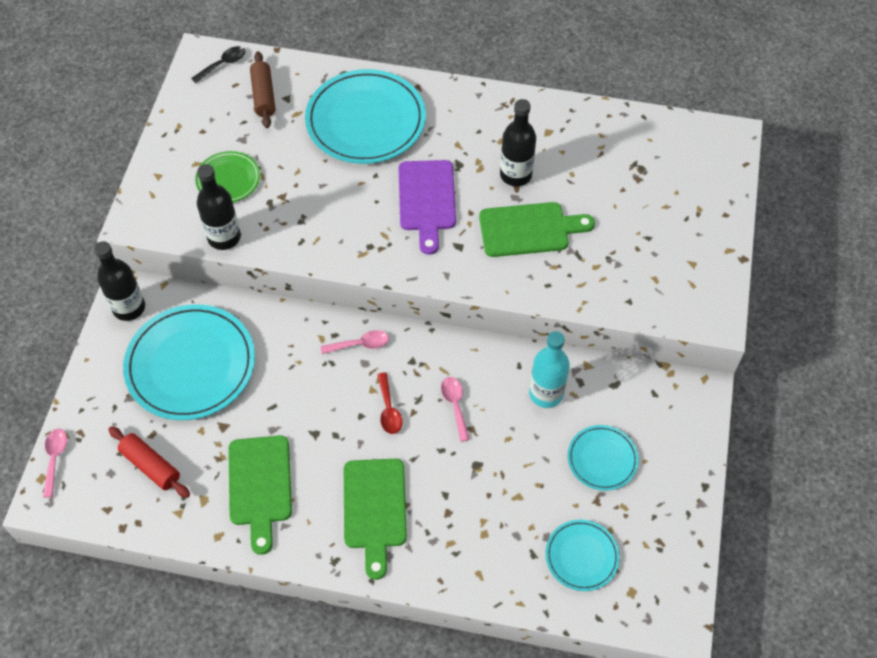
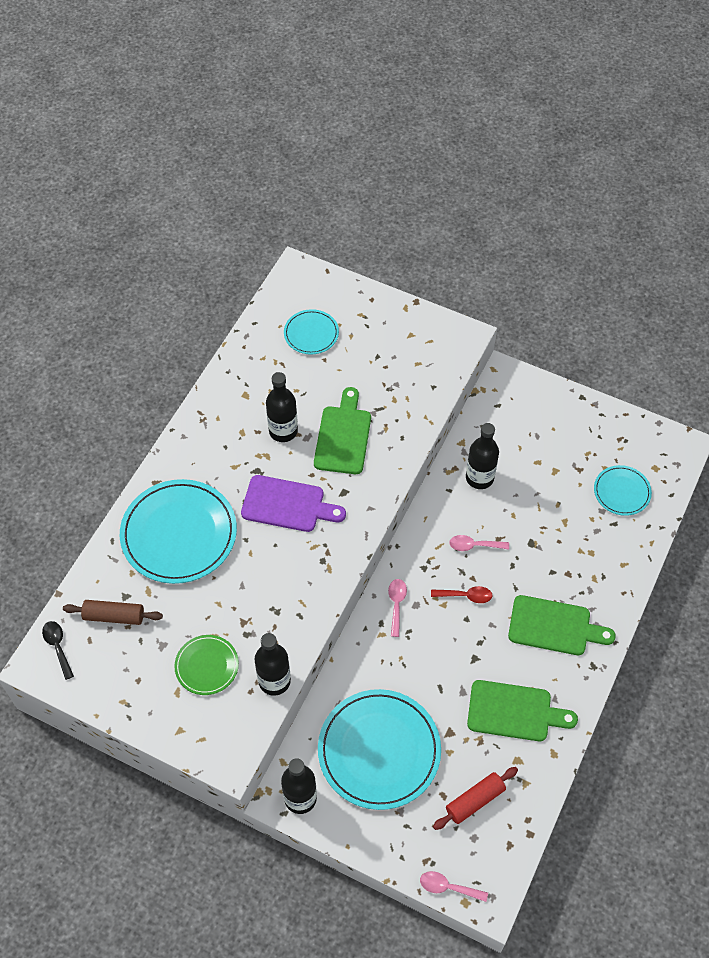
camera: 75 degrees left, 0 degrees up
turquoise bottle [529,331,570,408] -> black bottle [466,423,499,489]
turquoise plate [567,425,639,491] -> turquoise plate moved to [284,309,339,354]

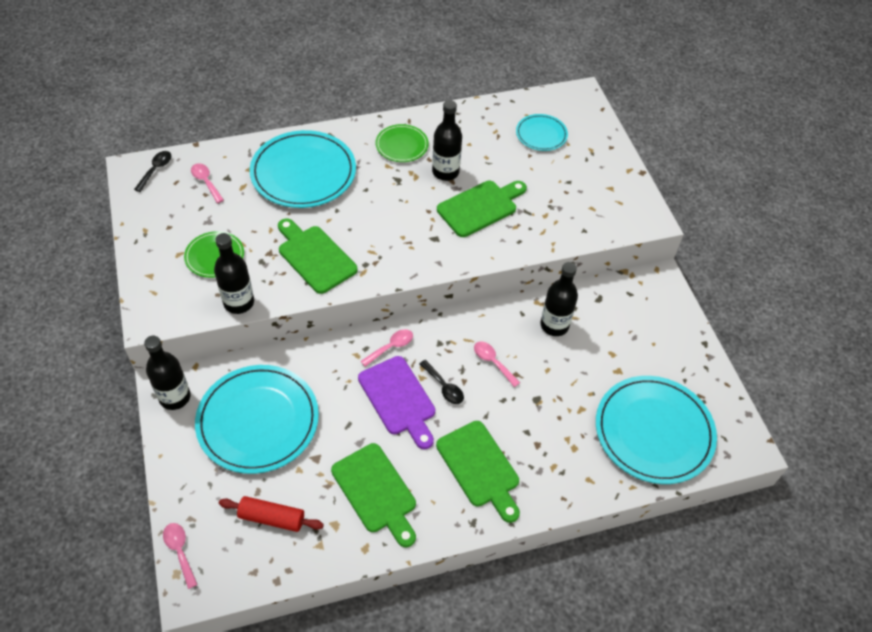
camera: 45 degrees right, 5 degrees down
brown rolling pin [63,600,163,625] -> pink spoon [191,163,224,203]
purple cutting board [241,475,346,532] -> purple cutting board moved to [358,356,435,449]
red spoon [431,586,493,603] -> black spoon [419,360,464,404]
turquoise plate [594,465,652,516] -> turquoise plate [596,376,717,484], size x1.93
none -> green cutting board [278,218,358,294]
none -> green plate [376,124,429,162]

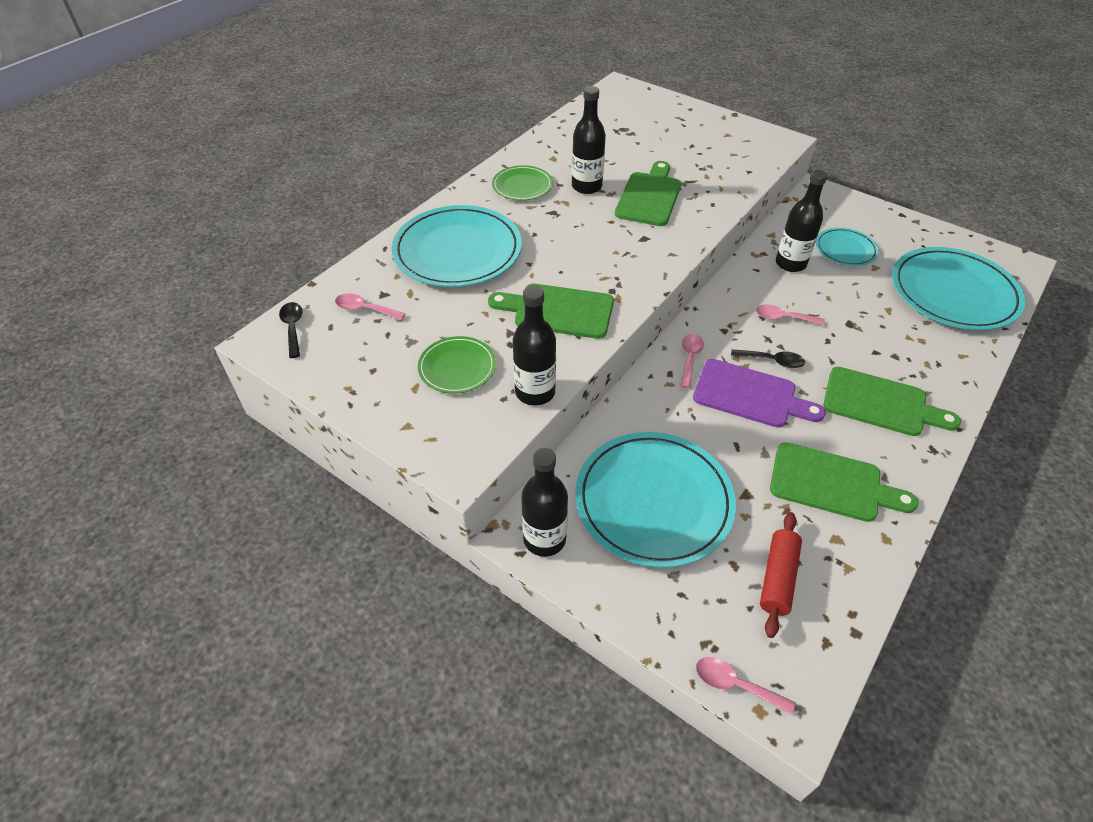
camera: 35 degrees left, 5 degrees down
red rolling pin [219,496,324,532] -> red rolling pin turned 45 degrees counterclockwise [760,512,802,638]
turquoise plate [516,114,568,151] -> turquoise plate moved to [816,228,879,266]

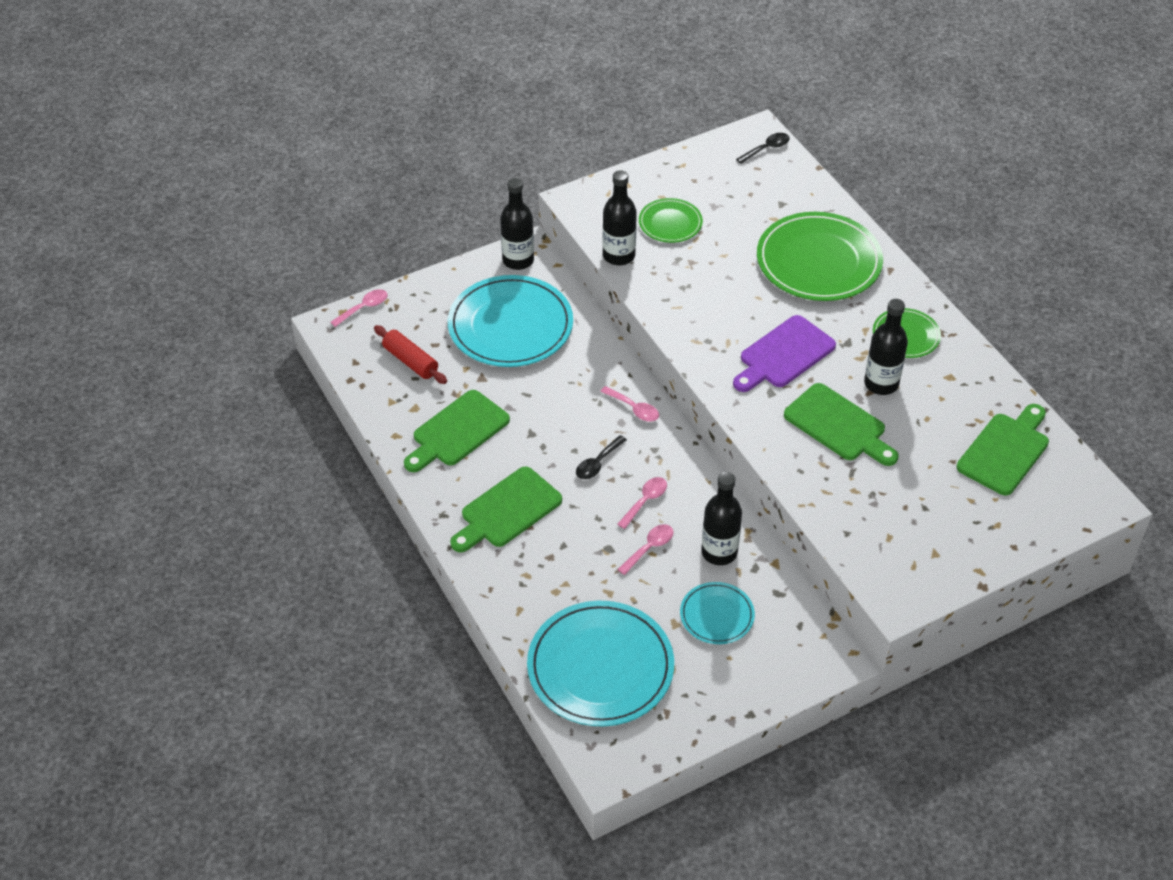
camera: 115 degrees right, 0 degrees up
black spoon [279,302,303,358] -> black spoon turned 45 degrees counterclockwise [736,133,790,164]
pink spoon [335,293,405,320] -> pink spoon moved to [617,524,674,575]
turquoise plate [392,205,522,287] -> green plate [757,212,883,301]
green cutting board [488,284,614,339] -> green cutting board moved to [956,404,1049,495]
purple cutting board [693,359,826,427] -> purple cutting board moved to [733,315,836,392]

